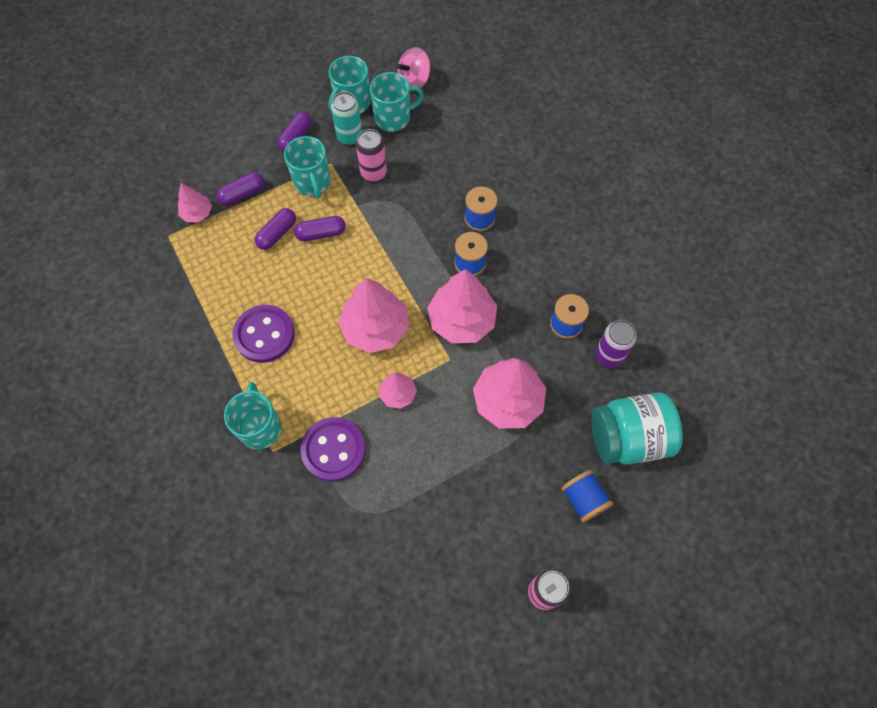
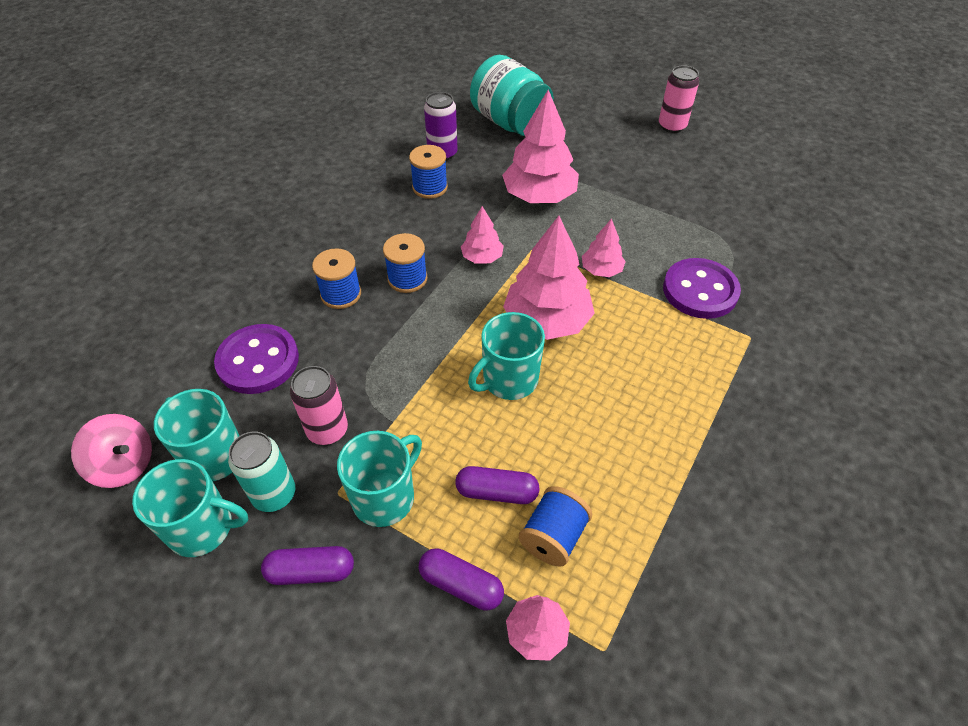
camera: 120 degrees left, 15 degrees down
turquoise mug [224,382,281,450] -> turquoise mug moved to [468,312,545,400]
purple button [233,305,295,363] -> purple button moved to [214,324,299,394]
purple capsule [294,216,346,241] -> none
pink tree [427,269,497,343] -> pink tree [461,206,504,264], size x0.52
blue spool [561,470,613,523] -> blue spool moved to [519,486,592,567]

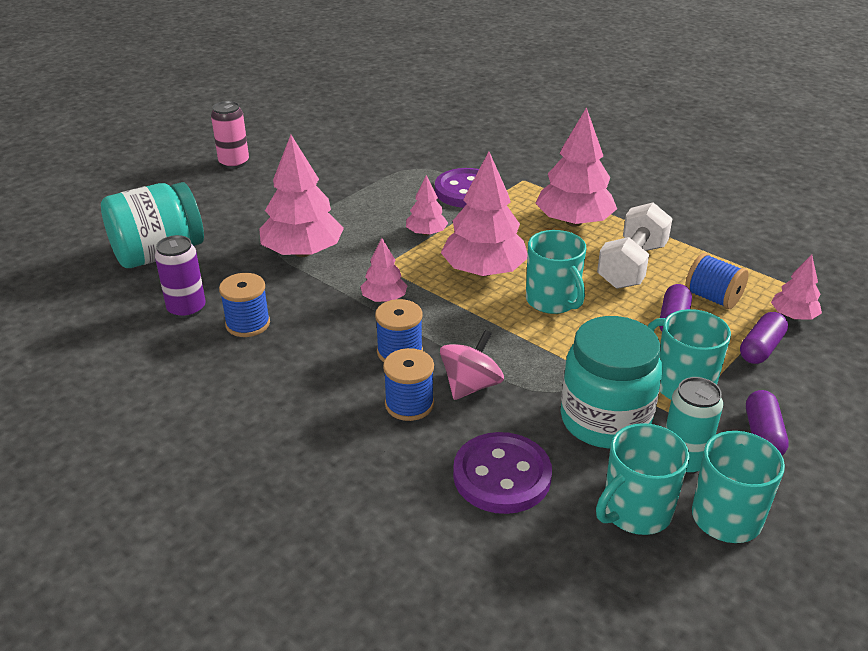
camera: 80 degrees left, 15 degrees down
pink spinning top [71,414,152,488] -> pink spinning top moved to [440,330,504,400]
pink can [290,366,348,445] -> turquoise jar [560,316,662,448]
none -> pink tree [535,107,617,227]
none -> white dumbbell [597,202,673,289]

